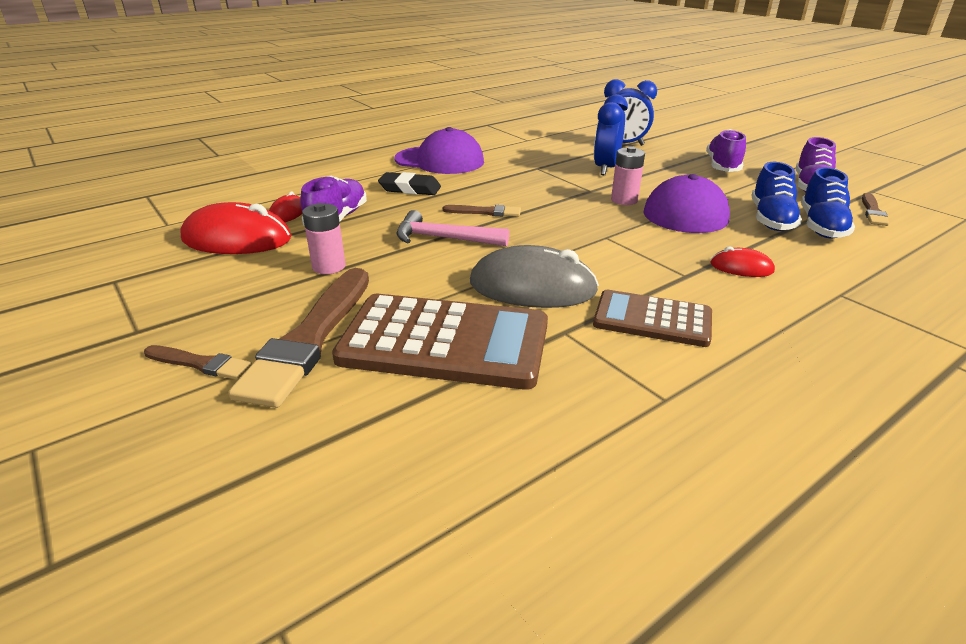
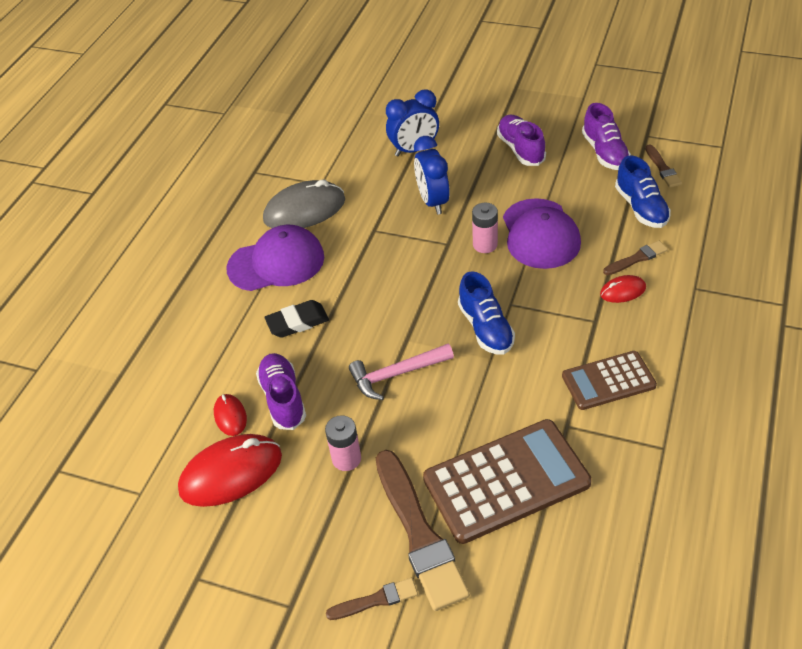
camera: 30 degrees left, 15 degrees up
brown brush [443,205,521,217] -> brown brush moved to [603,241,668,275]
grey mouse [470,245,599,308] -> grey mouse moved to [263,179,345,228]
blue shoe [751,162,802,231] -> blue shoe moved to [458,272,515,355]

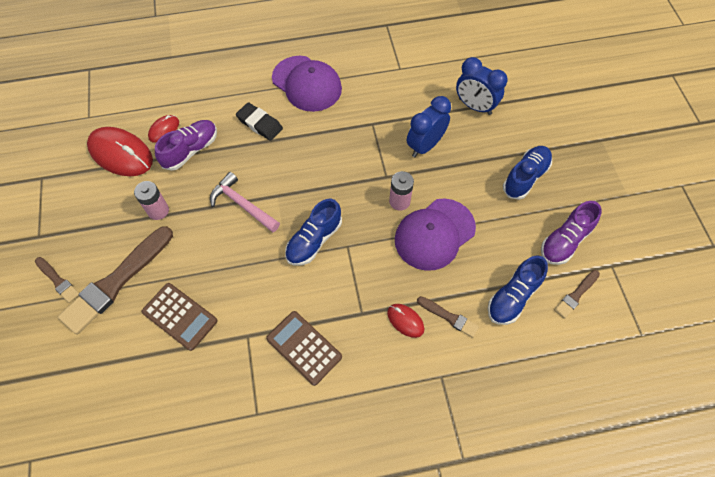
camera: 55 degrees right, 15 degrees up
grey mouse [263,179,345,228] -> none
brown calculator [423,419,592,544] -> brown calculator [141,283,218,351], size x0.60
purple shoe [497,115,546,166] -> blue shoe [503,146,552,200]

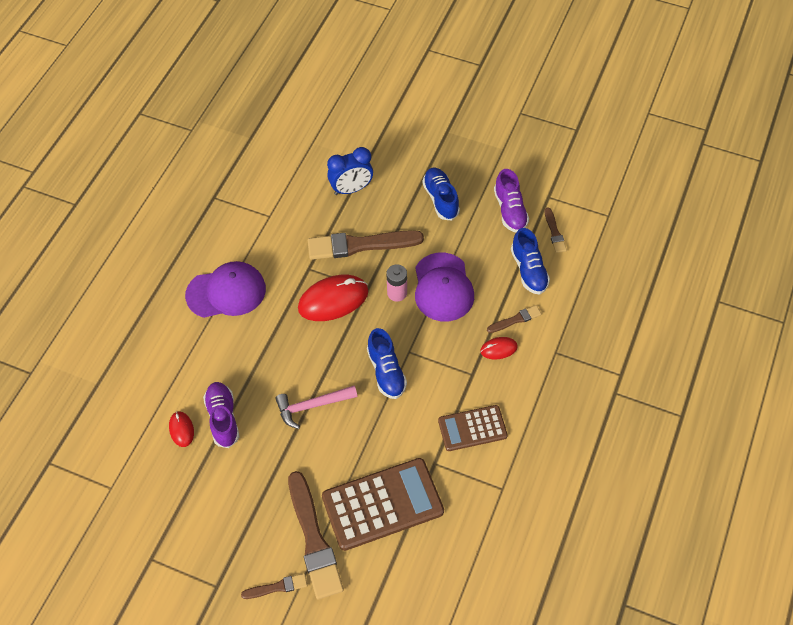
camera: 55 degrees left, 5 degrees down
red mouse [87,127,153,176] -> red mouse moved to [298,275,368,321]
pink battery [134,181,169,220] -> none
brown calculator [141,283,218,351] -> brown calculator [322,458,444,551], size x1.67
black eraser [236,102,283,141] -> none
blue clock [407,96,451,157] -> brown brush [308,230,424,260]

